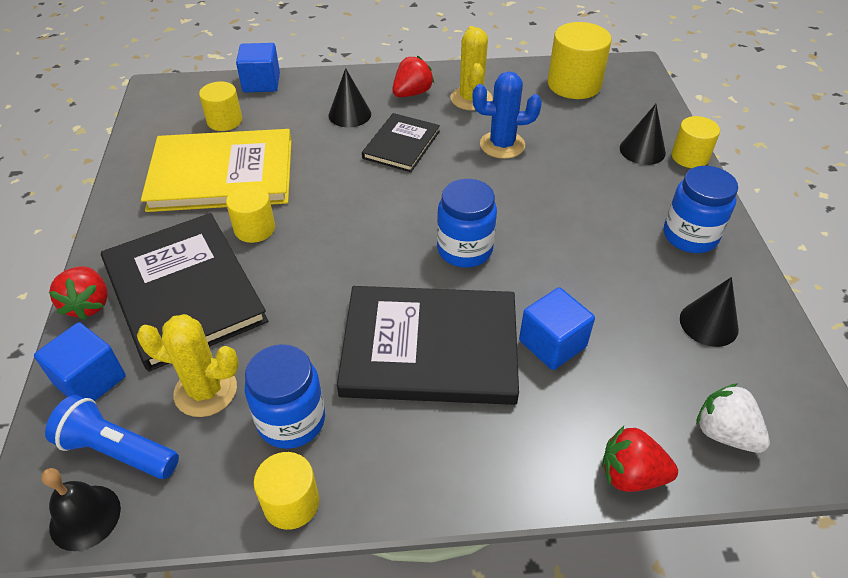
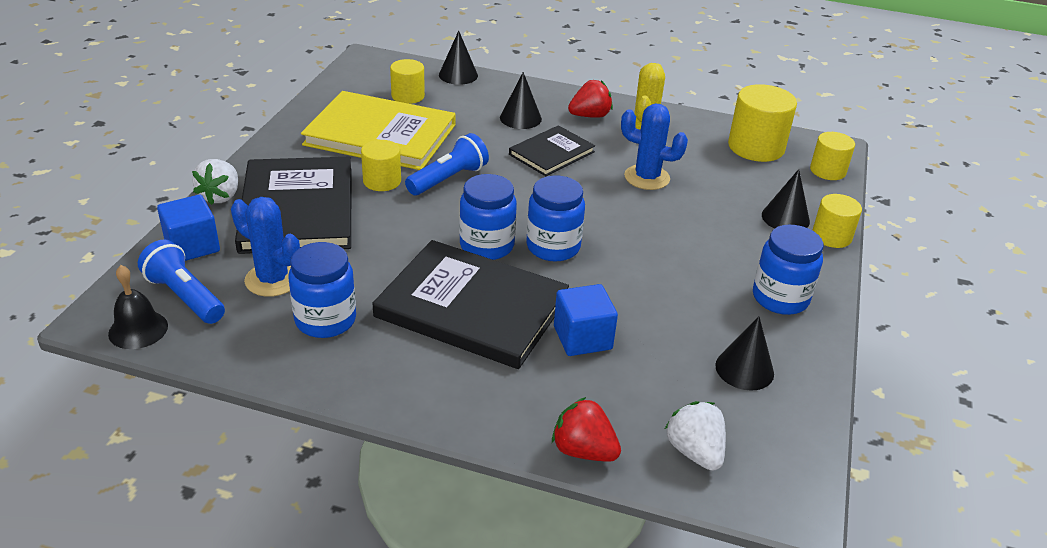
camera: 20 degrees right, 10 degrees down
red strawberry [49,266,108,320] -> white strawberry [192,159,238,205]
yellow cactus [137,314,239,417] -> blue cactus [231,197,300,297]
blue cube [236,43,280,92] -> black cone [439,31,478,85]
yellow cylinder [254,452,319,530] -> yellow cylinder moved to [810,132,855,180]
none -> blue flashlight [405,133,489,195]
none -> blue jar [459,174,517,260]

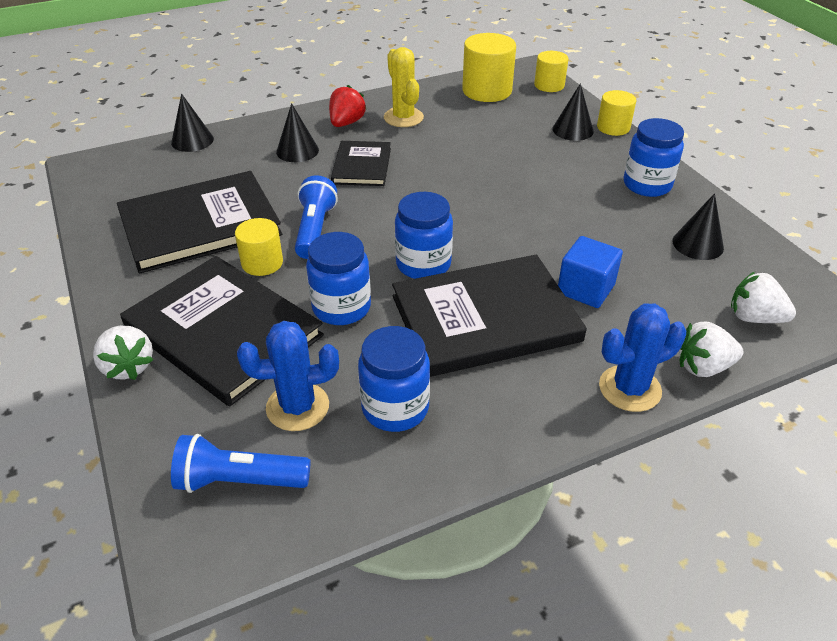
camera: 40 degrees left, 5 degrees up
black bell [108,265,168,349] -> none
blue cube [157,195,220,261] -> none
yellow book [301,91,456,170] -> black book [117,171,282,274]
yellow cylinder [390,59,425,104] -> none
blue jar [526,176,585,262] -> blue jar moved to [306,232,371,325]
red strawberry [552,397,621,462] -> white strawberry [679,322,743,377]
blue cactus [621,104,688,190] -> blue cactus moved to [599,303,686,412]

